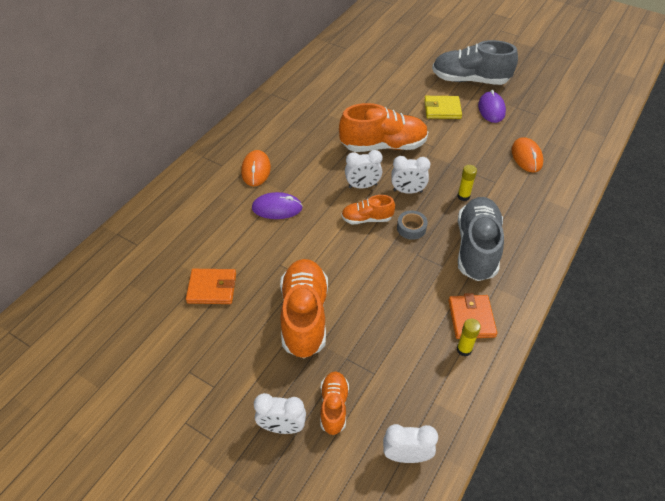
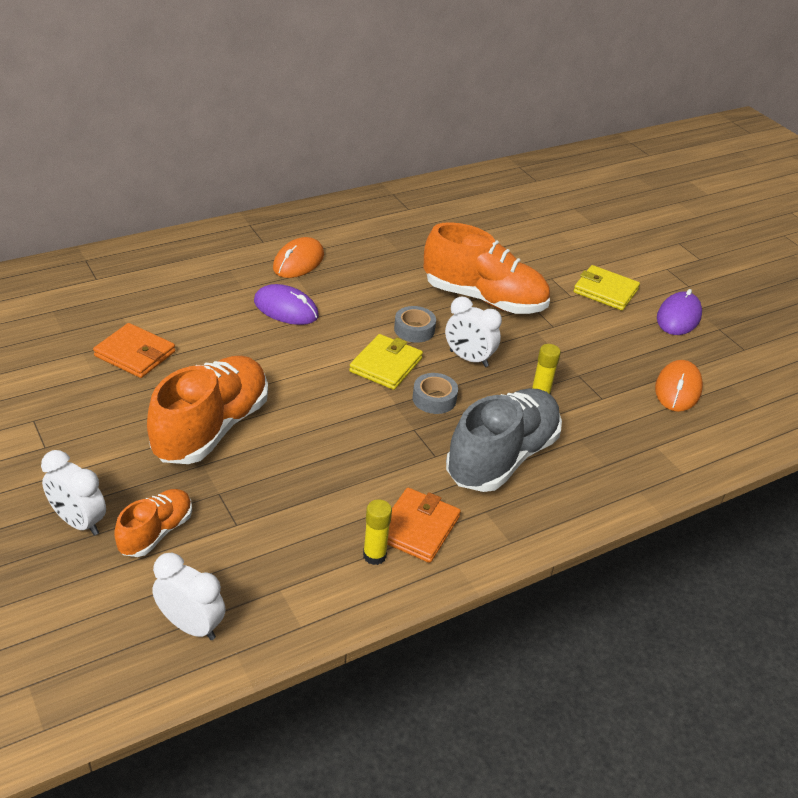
camera: 25 degrees right, 10 degrees down
orange shoe [341,195,395,224] -> yellow wallet [349,334,423,390]
white clock [345,150,382,189] -> grey tape [394,306,436,343]
grey shoe [432,40,518,85] -> none

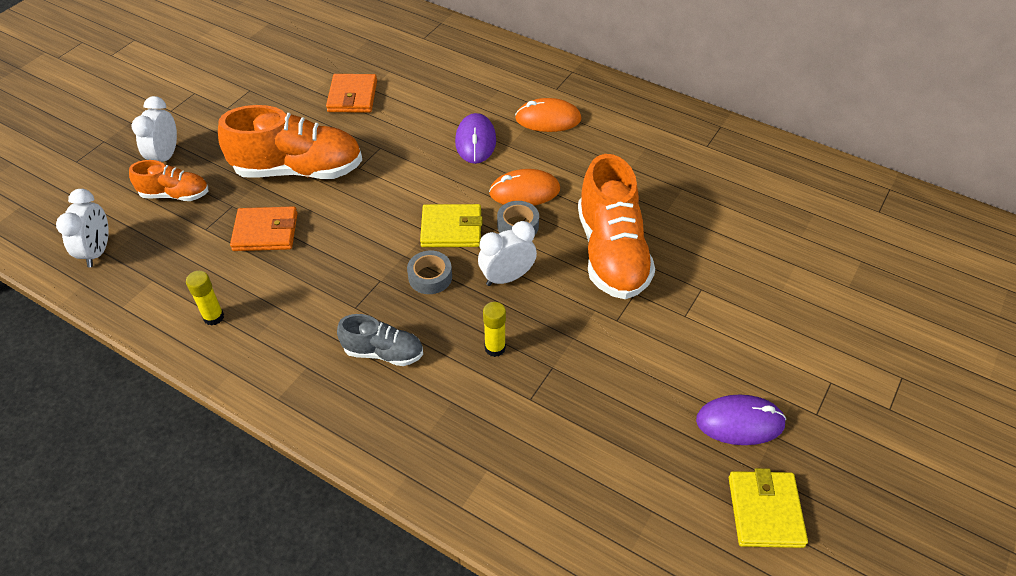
camera: 65 degrees right, 10 degrees up
orange wallet [387,488,461,563] -> orange wallet moved to [230,206,298,251]
white clock [445,296,502,367] -> white clock turned 60 degrees clockwise [478,221,537,286]
grey shoe [446,388,562,492] -> grey shoe [337,314,423,366], size x0.53
yellow wallet [574,265,640,310] -> yellow wallet moved to [729,468,808,548]
orange mouse [655,360,703,412] -> orange mouse moved to [489,169,560,206]

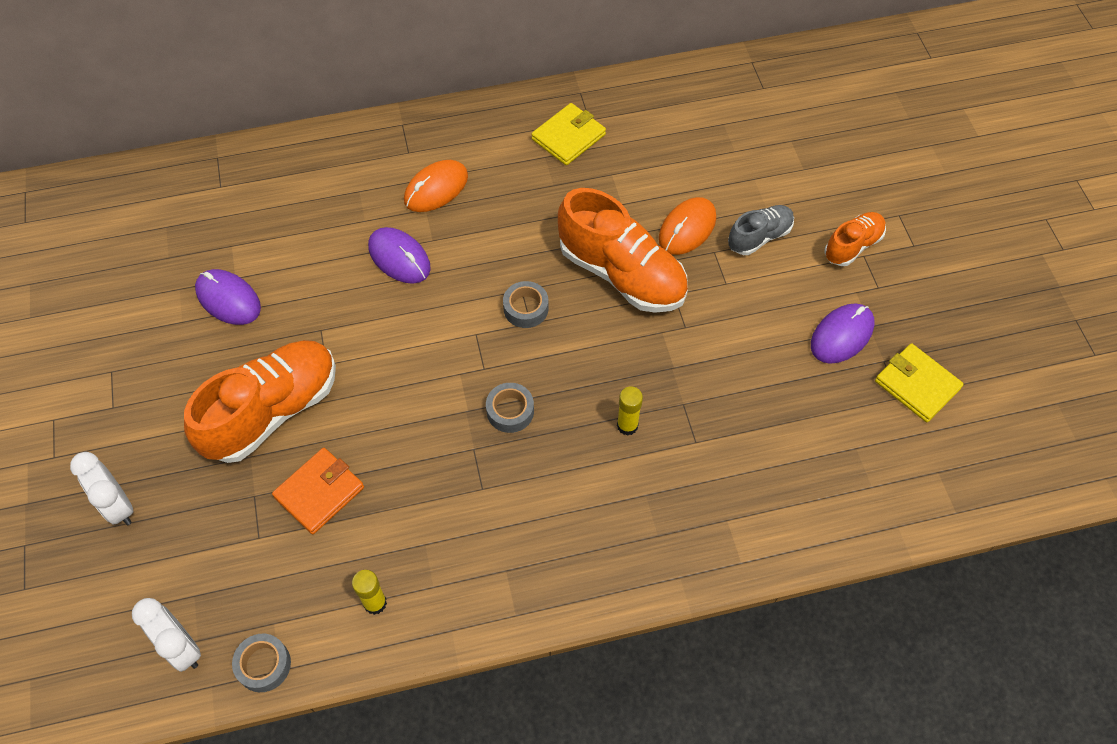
camera: 45 degrees left, 10 degrees up
orange shoe [129,160,208,201] -> orange shoe moved to [824,212,886,266]
orange wallet [326,74,377,113] -> purple mouse [195,269,261,325]
grey shoe [337,314,423,366] -> grey shoe moved to [728,205,794,255]
yellow wallet [420,204,483,247] -> yellow wallet moved to [531,103,606,165]
white clock [478,221,537,286] -> none
orange mouse [489,169,560,206] -> orange mouse moved to [659,197,716,255]
none -> grey tape [232,634,291,692]

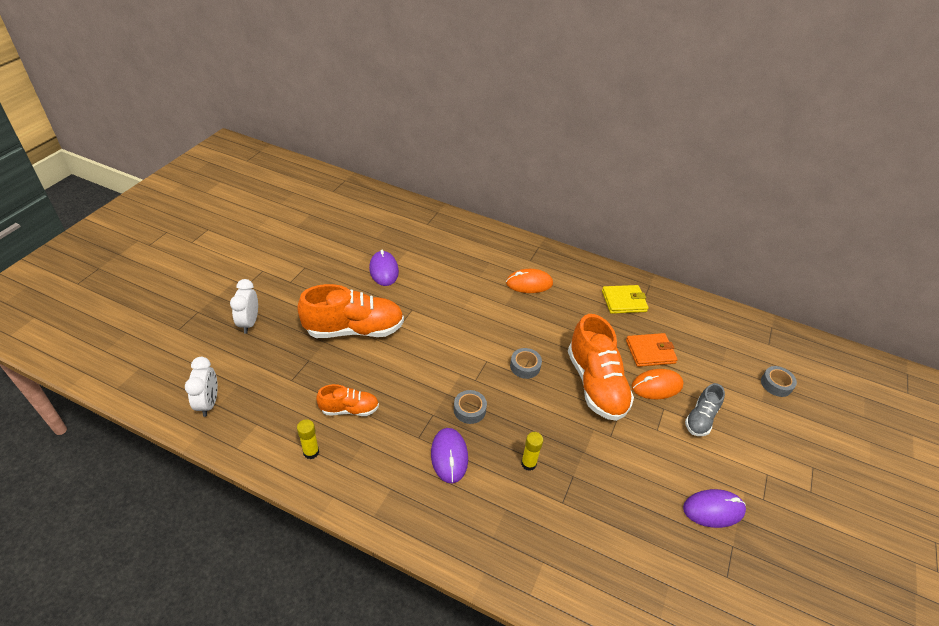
camera: 35 degrees right, 15 degrees down
grey tape [232,634,291,692] -> grey tape moved to [761,366,797,397]
orange wallet [272,448,364,534] -> orange wallet moved to [626,333,678,367]
purple mouse [368,227,431,284] -> purple mouse moved to [431,428,468,483]
grey shoe [728,205,794,255] -> grey shoe turned 120 degrees clockwise [685,383,725,436]
orange shoe [824,212,886,266] -> orange shoe moved to [316,384,379,416]
yellow wallet [875,343,964,422] -> none

